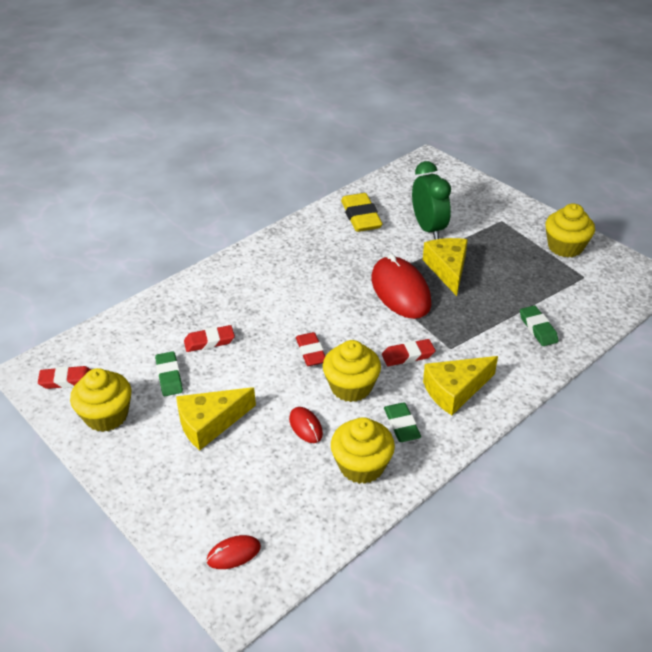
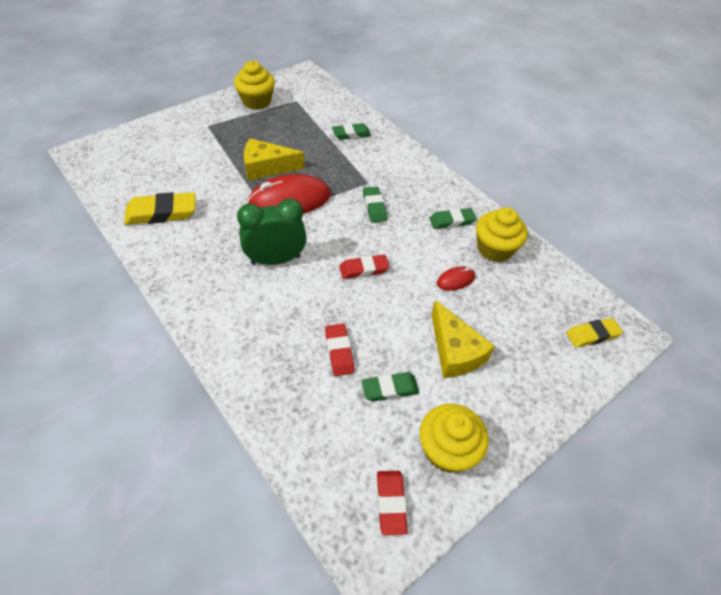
camera: 90 degrees left, 10 degrees up
red mouse [206,535,261,569] -> yellow eraser [566,318,623,347]
yellow cupcake [323,340,381,402] -> none
red eraser [382,339,435,366] -> green eraser [363,187,387,223]
green clock [412,161,451,240] -> green clock moved to [237,198,307,265]
yellow cheese [423,356,498,415] -> none

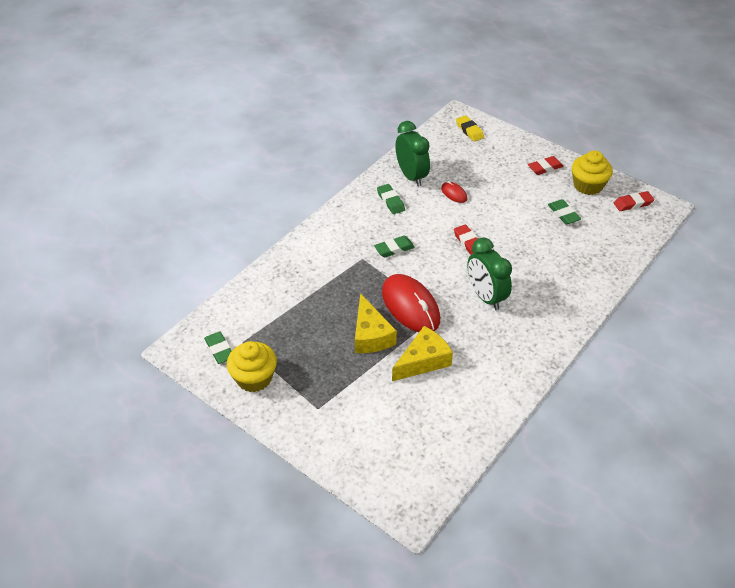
camera: 100 degrees left, 5 degrees down
yellow eraser [124,192,196,225] -> none
red eraser [325,324,354,376] -> red eraser moved to [528,156,564,175]
green eraser [332,123,371,140] -> green eraser moved to [204,331,231,364]
yellow cheese [431,300,495,378] -> yellow cheese moved to [392,326,453,381]
yellow cupcake [476,207,528,262] -> green clock [395,121,430,187]

